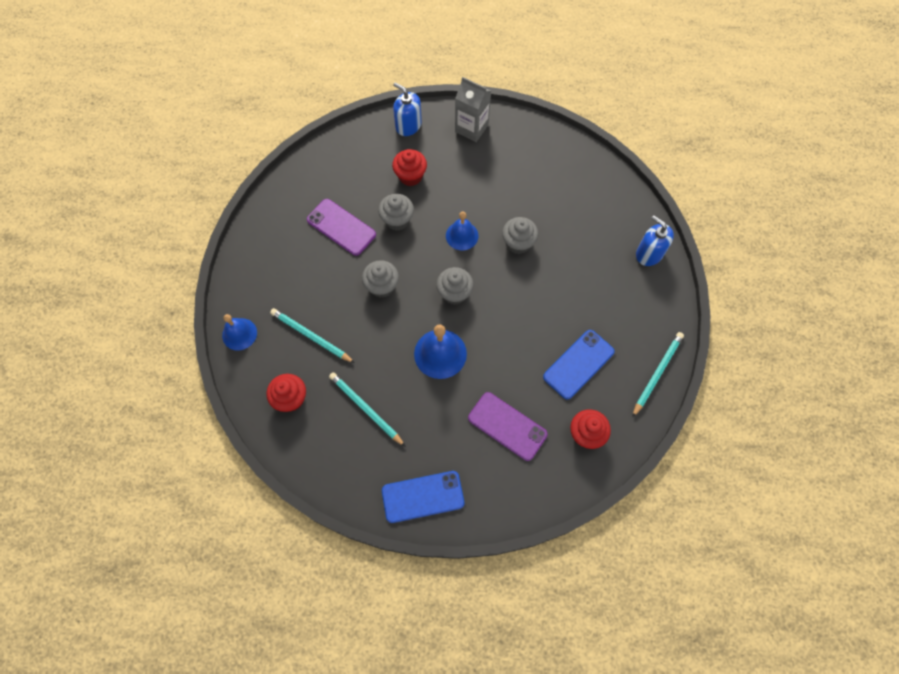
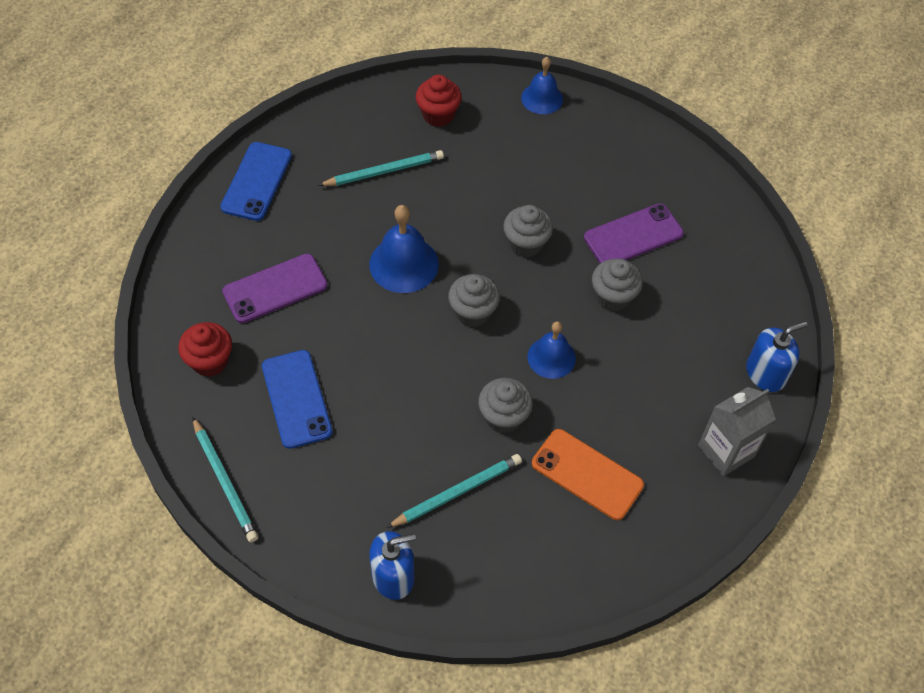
camera: 115 degrees right, 10 degrees down
turquoise pencil [270,308,355,363] -> turquoise pencil moved to [386,454,522,528]
red cupcake [392,149,427,186] -> none
none -> orange phone [532,429,644,520]

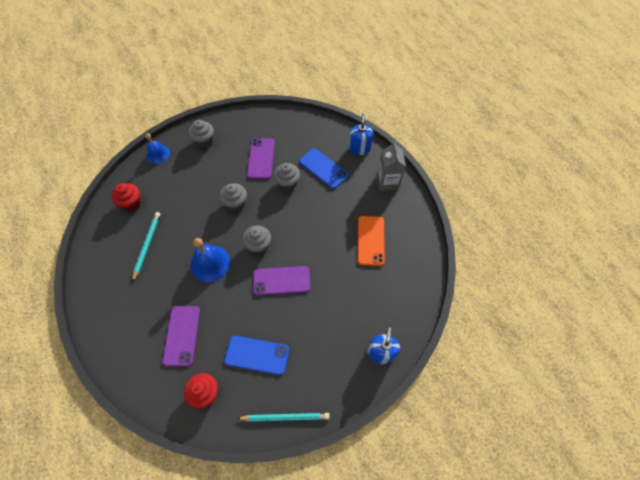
camera: 60 degrees left, 5 degrees up
blue phone [220,142,292,221] -> blue phone moved to [299,148,349,189]
turquoise pencil [386,454,522,528] -> none
grey cupcake [478,378,533,433] -> grey cupcake moved to [189,120,214,148]
blue bell [527,321,576,379] -> none
orange phone [532,429,644,520] -> orange phone turned 60 degrees counterclockwise [358,216,385,266]
none -> purple phone [253,266,310,296]

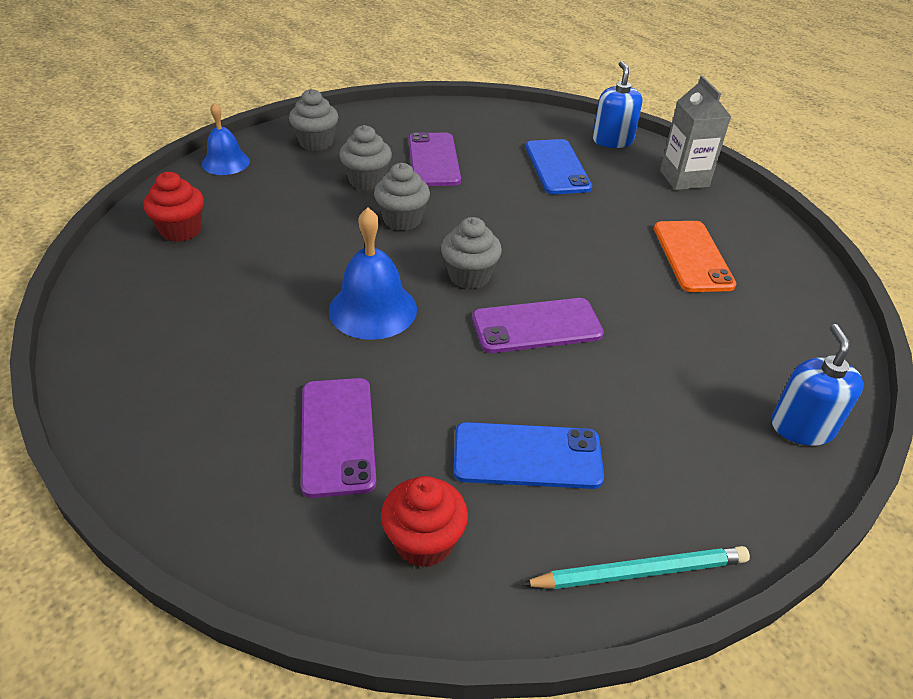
camera: 10 degrees left, 20 degrees down
turquoise pencil [132,212,161,282] -> none
grey cupcake [274,163,300,191] -> grey cupcake moved to [339,125,392,190]
blue phone [299,148,349,189] -> blue phone turned 45 degrees clockwise [526,139,592,194]

